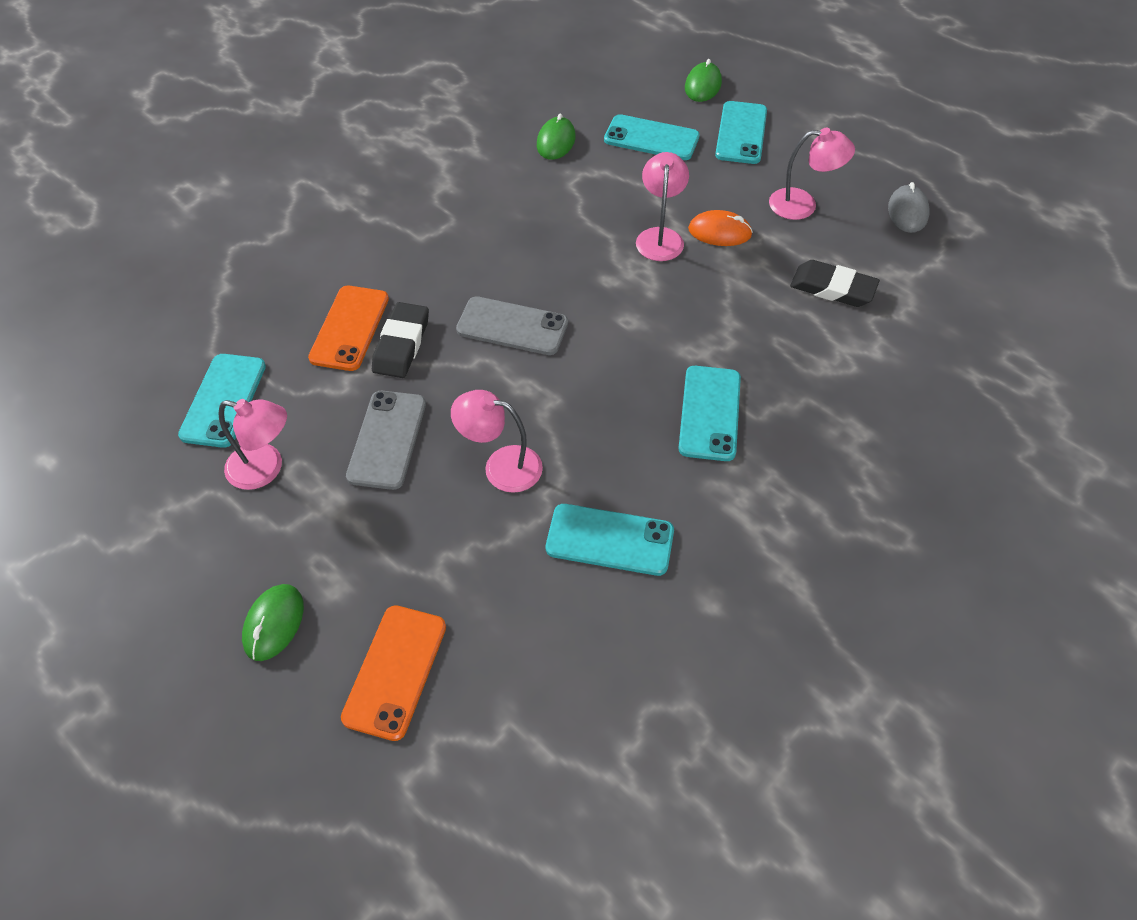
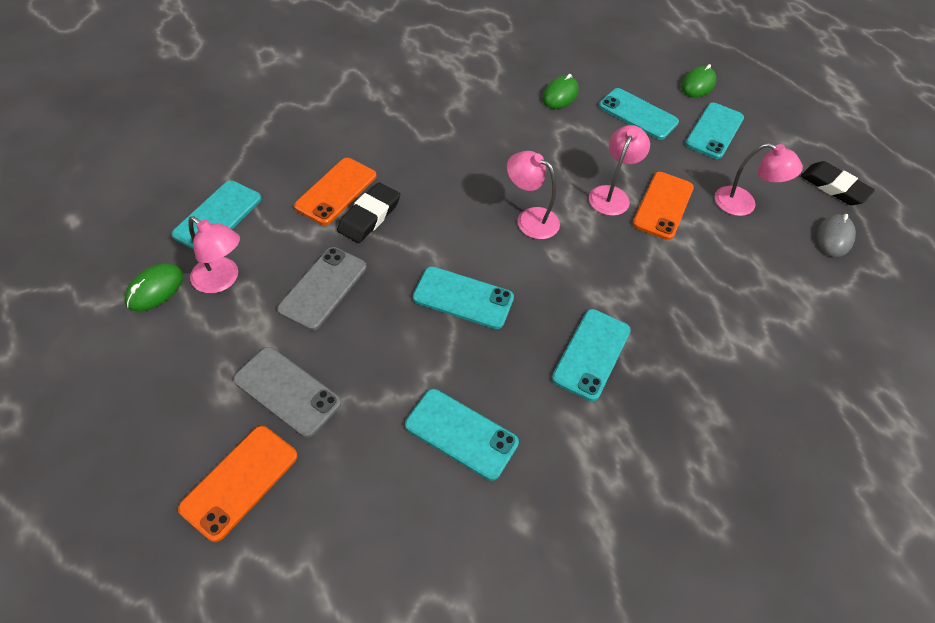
camera: 15 degrees right, 0 degrees up
green mouse [242,584,304,661] -> green mouse moved to [125,263,183,311]
pink lamp [451,390,543,493] -> pink lamp moved to [507,151,560,239]
grey phone [456,296,568,355] -> grey phone moved to [233,347,341,438]
orange mouse [688,210,753,246] -> orange phone [632,172,694,240]
black eraser [790,260,880,307] -> black eraser moved to [801,161,875,205]
none -> turquoise phone [413,266,514,329]

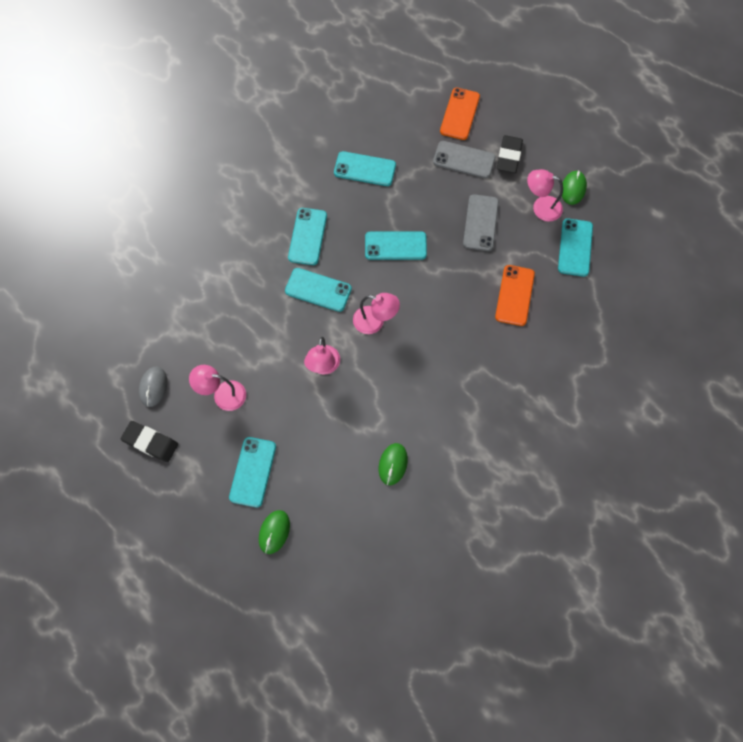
camera: 165 degrees right, 15 degrees up
black eraser [337,182,400,243] -> black eraser moved to [497,135,523,173]
turquoise phone [599,88,679,140] -> turquoise phone moved to [285,268,352,312]
orange phone [632,172,694,240] -> none

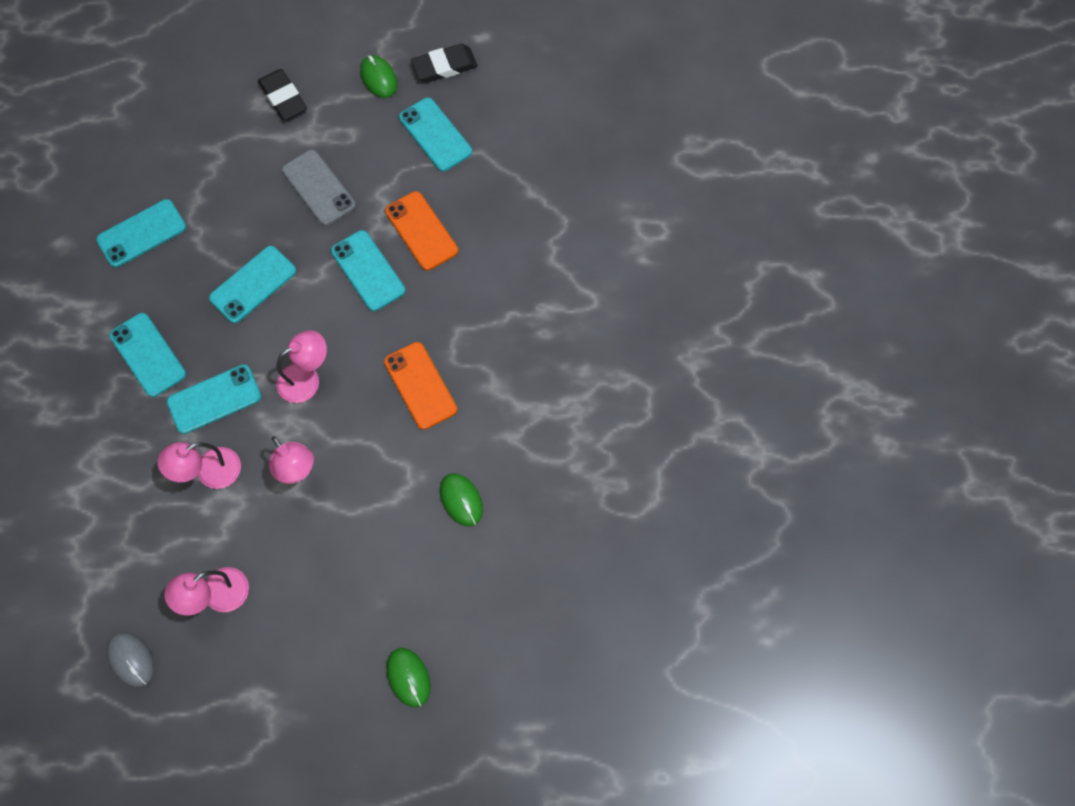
camera: 45 degrees left, 0 degrees up
black eraser [121,421,178,462] -> black eraser moved to [411,44,478,83]
turquoise phone [229,437,276,508] -> turquoise phone moved to [331,230,405,311]
grey phone [433,141,496,178] -> none
orange phone [440,88,480,140] -> orange phone moved to [384,342,457,430]
pink lamp [527,169,563,222] -> pink lamp moved to [157,442,241,489]

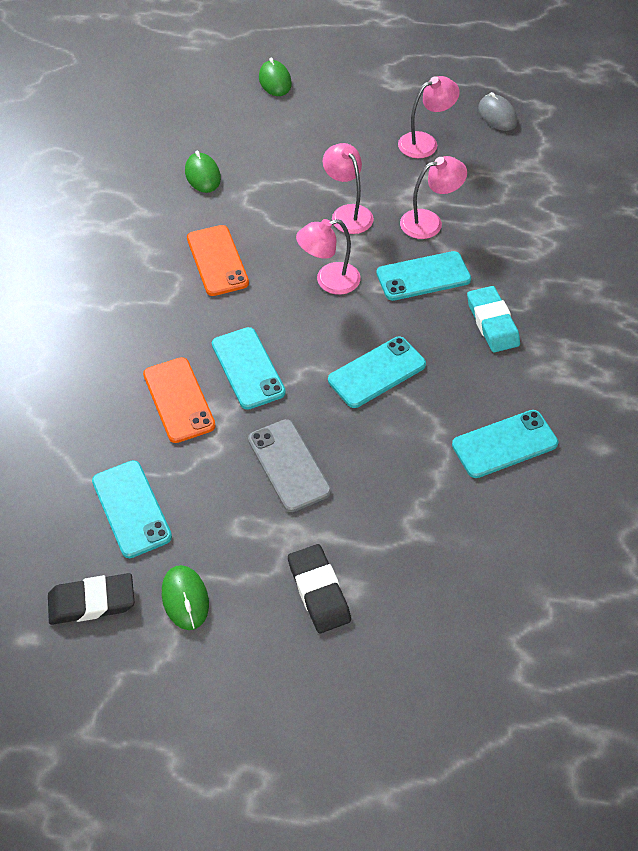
camera: 170 degrees left, 15 degrees down
turquoise phone [109,313,186,397] -> turquoise eraser [467,286,520,352]

